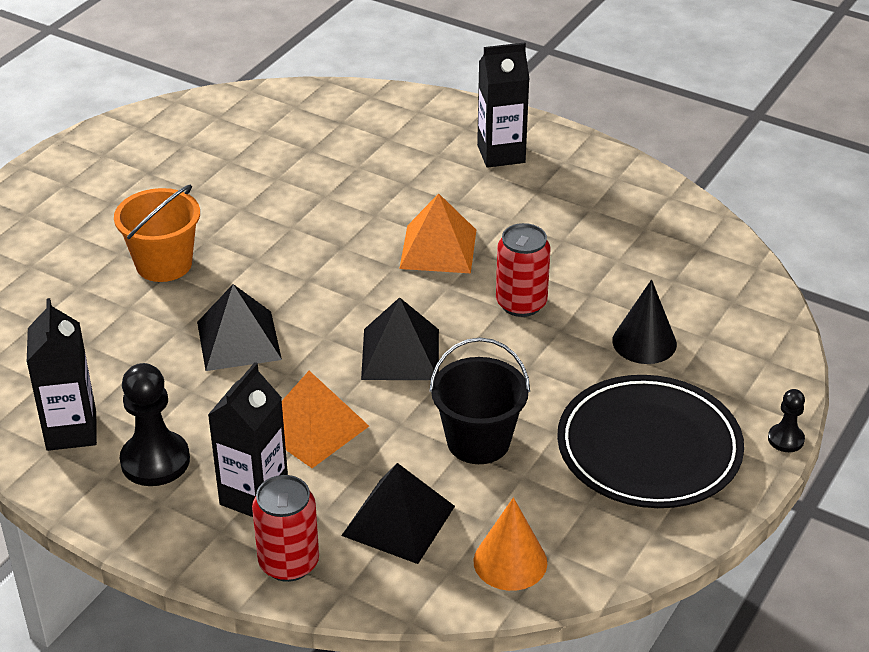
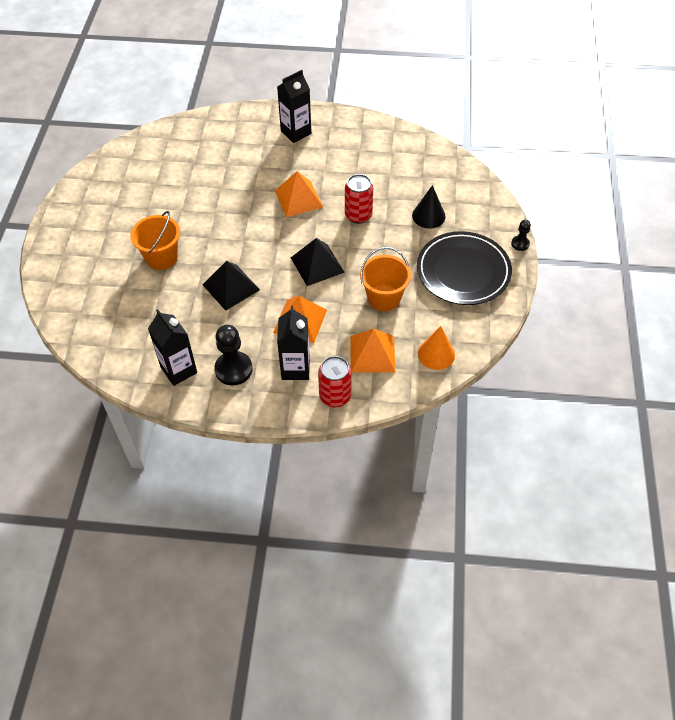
camera: 25 degrees left, 15 degrees up
black pyramid [341,463,455,564] -> orange pyramid [350,329,396,373]
black bucket [429,338,530,464] -> orange bucket [360,247,411,311]

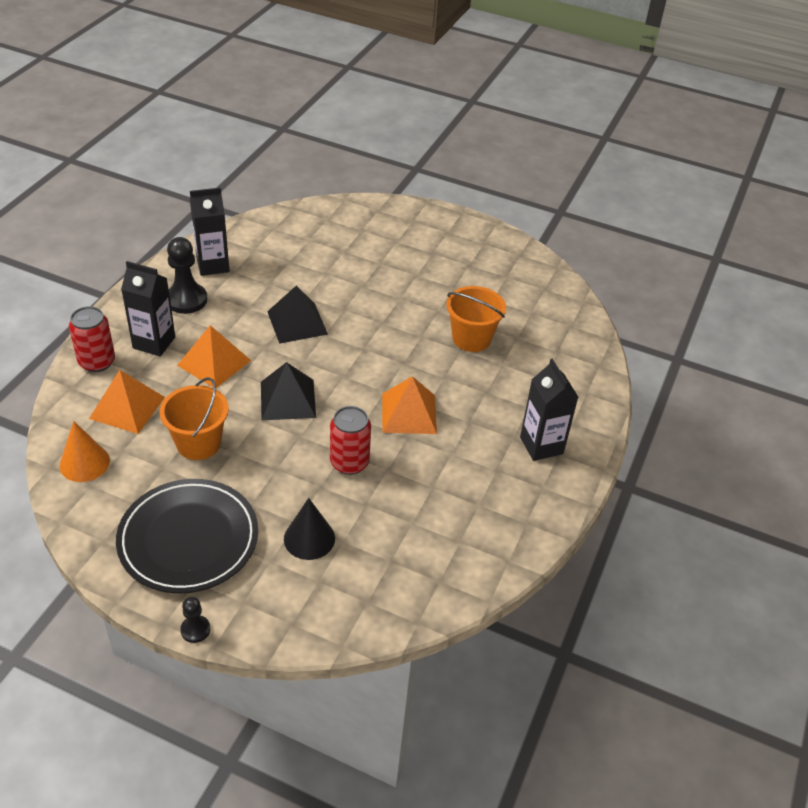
camera: 105 degrees right, 10 degrees down
orange bucket [130,211,180,270] -> orange bucket moved to [446,286,506,352]

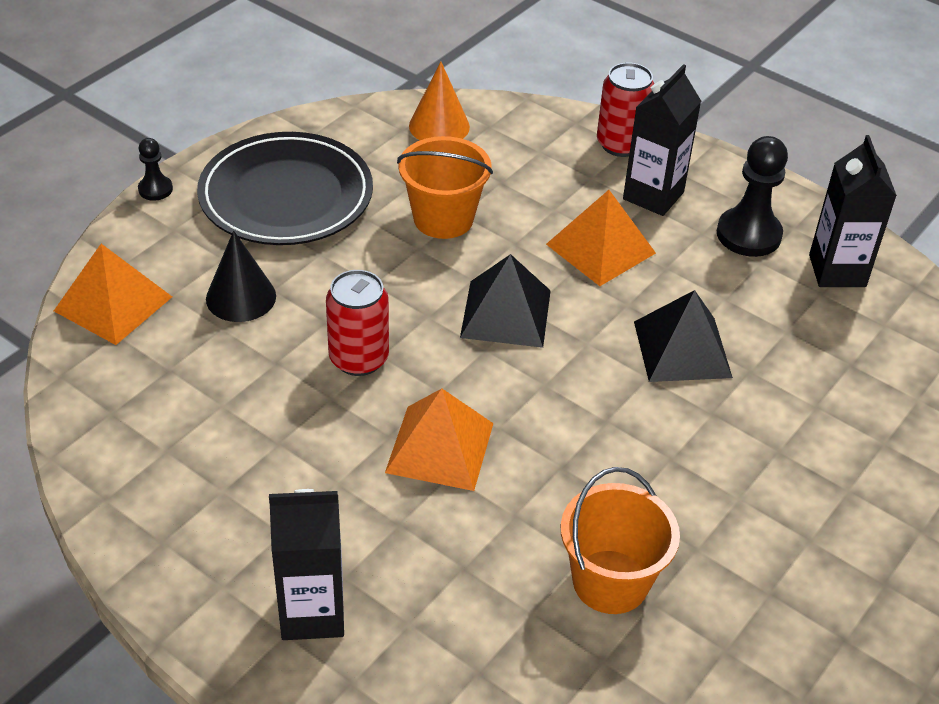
camera: 105 degrees right, 0 degrees up
orange pyramid [89,370,165,434] -> orange pyramid moved to [54,244,172,345]

